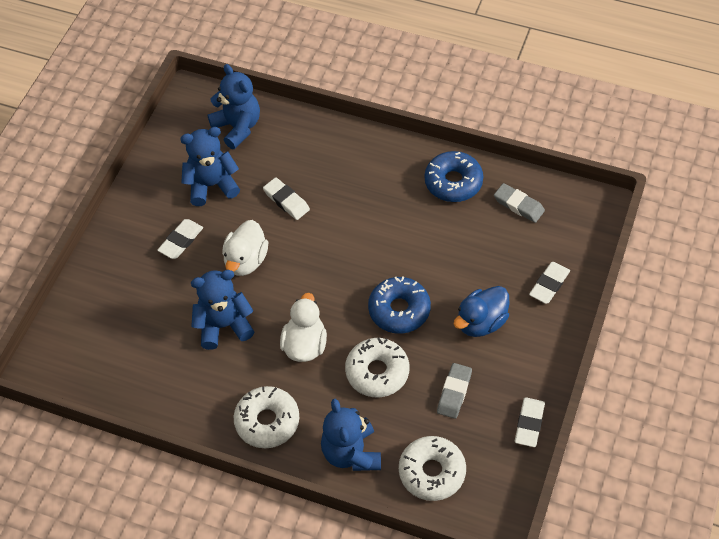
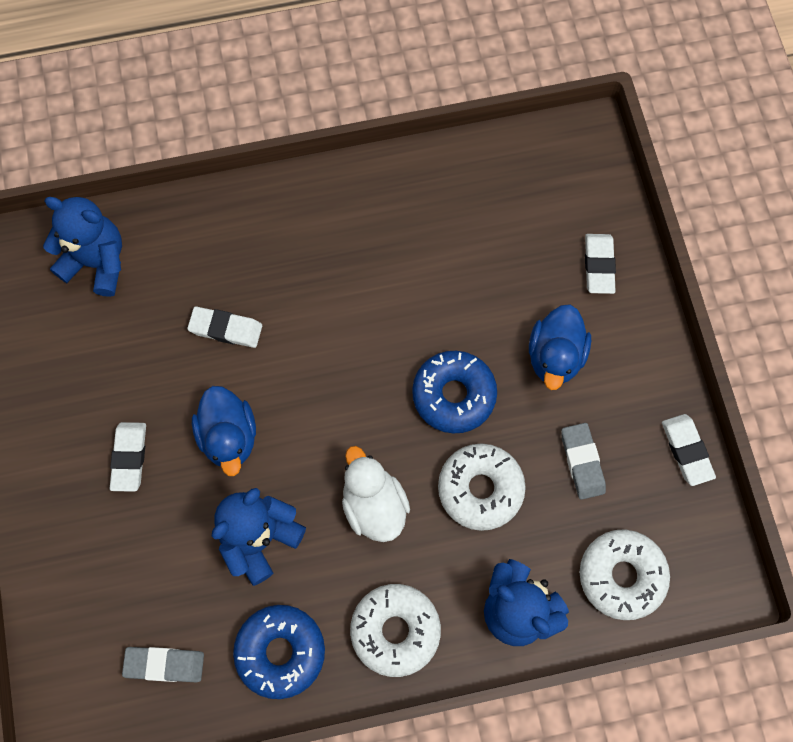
camera: 35 degrees left, 15 degrees up
blue teddy bear [180,127,240,206] -> none
white duck [222,220,268,276] -> blue duck [192,386,256,476]
blue donut [425,151,483,202] -> blue donut moved to [233,605,325,699]
grey eraser [494,183,545,223] -> grey eraser moved to [122,647,204,682]

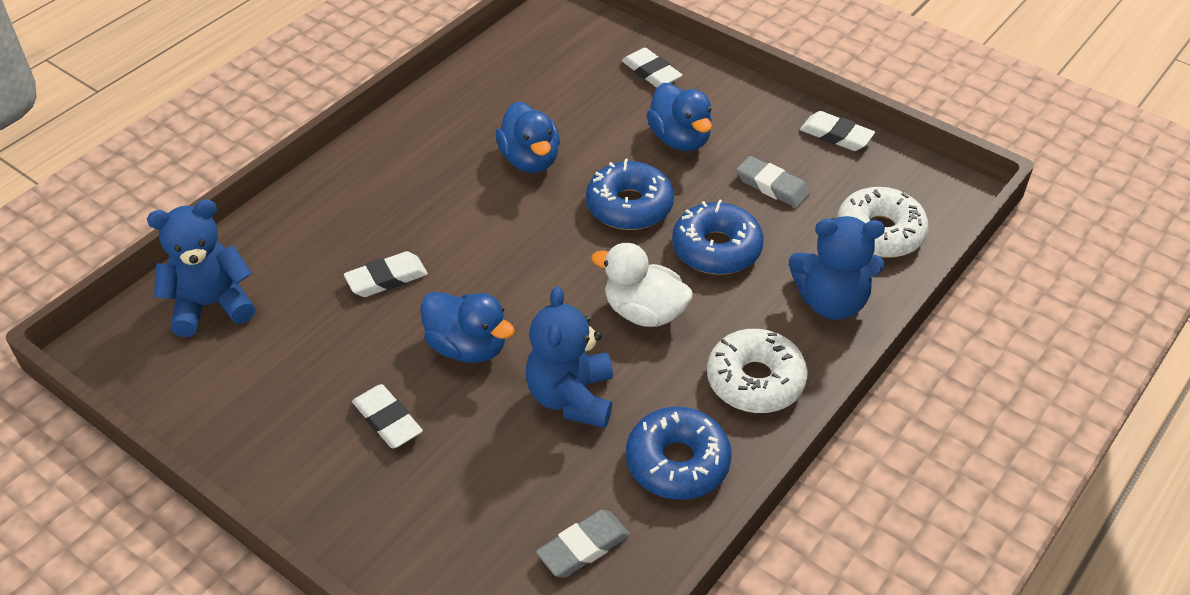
camera: 40 degrees left, 25 degrees down
white donut [438,444,526,531] -> blue donut [672,199,764,275]
none -> blue duck [496,102,560,173]

